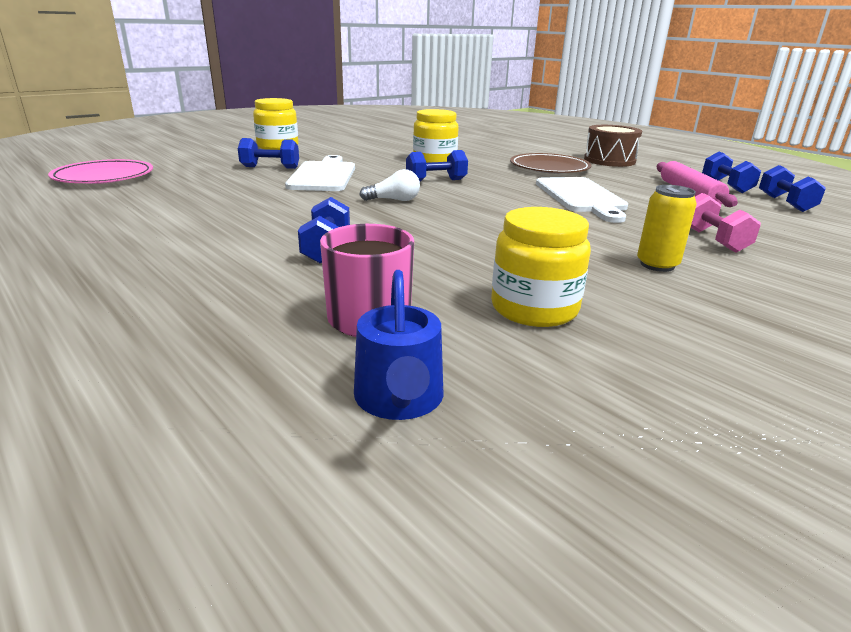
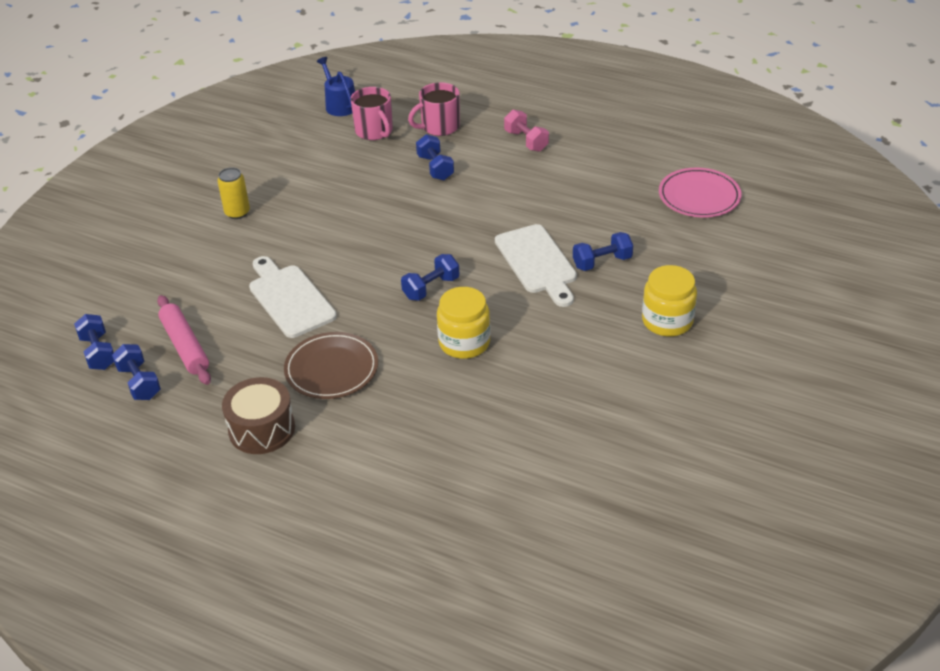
camera: 160 degrees right, 15 degrees up
white light bulb [359,169,420,201] -> none
yellow jar [491,207,591,327] -> none
pink dumbbell [691,193,761,253] -> pink dumbbell moved to [504,110,549,152]
none -> pink mug [408,82,460,136]

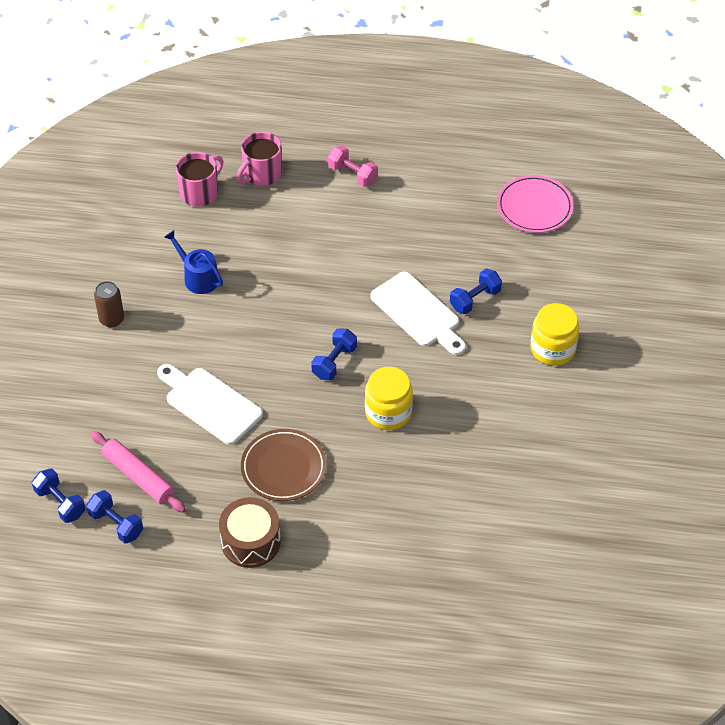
camera: 20 degrees left, 10 degrees up
yellow can [217,167,250,219] -> brown can [94,281,124,328]
blue watering can [317,57,355,116] -> blue watering can moved to [164,230,223,294]
pink mug [350,87,393,140] -> pink mug turned 90 degrees counterclockwise [176,152,224,207]
blue dumbbell [416,134,454,180] -> none

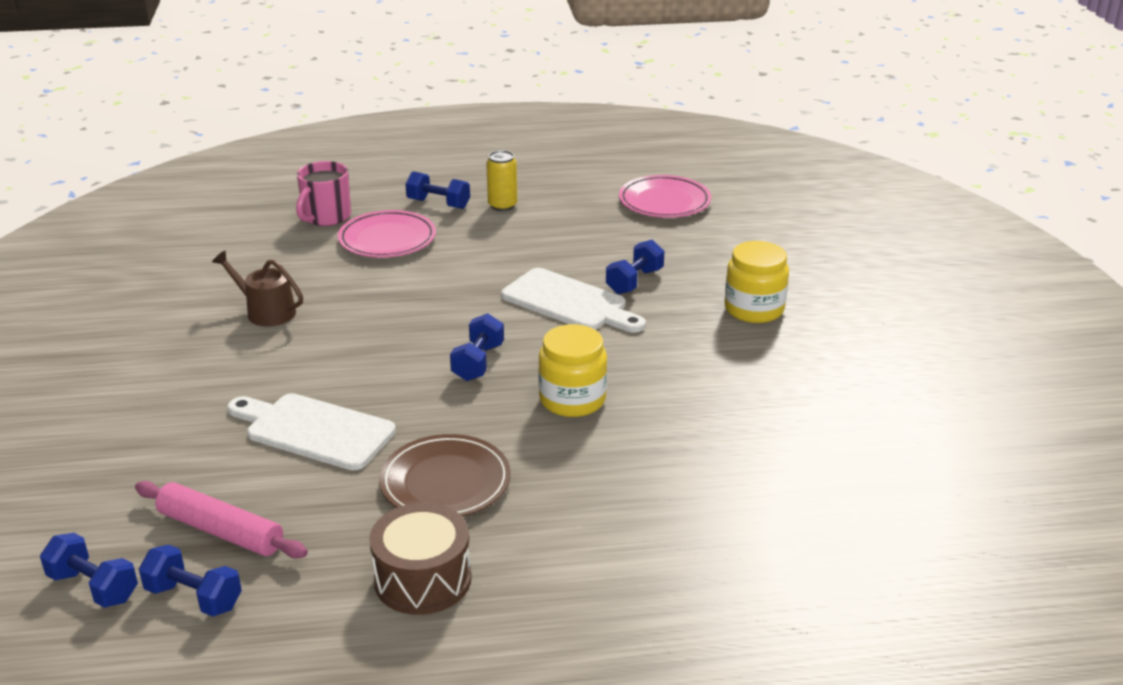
camera: 15 degrees left, 20 degrees down
brown can [94,281,124,328] -> none
blue watering can [164,230,223,294] -> brown watering can [212,251,303,327]
pink mug [176,152,224,207] -> none
pink dumbbell [328,146,378,187] -> blue dumbbell [405,171,470,209]
none -> pink plate [338,210,436,258]
none -> yellow can [486,150,517,211]

